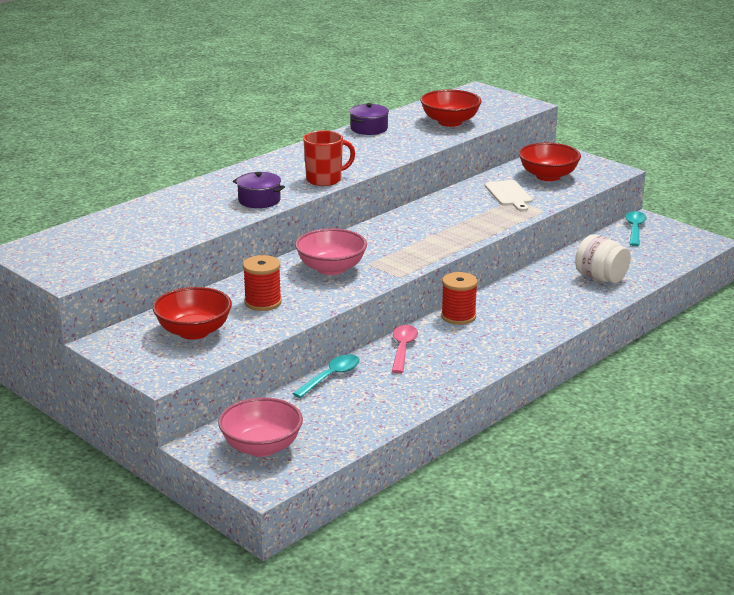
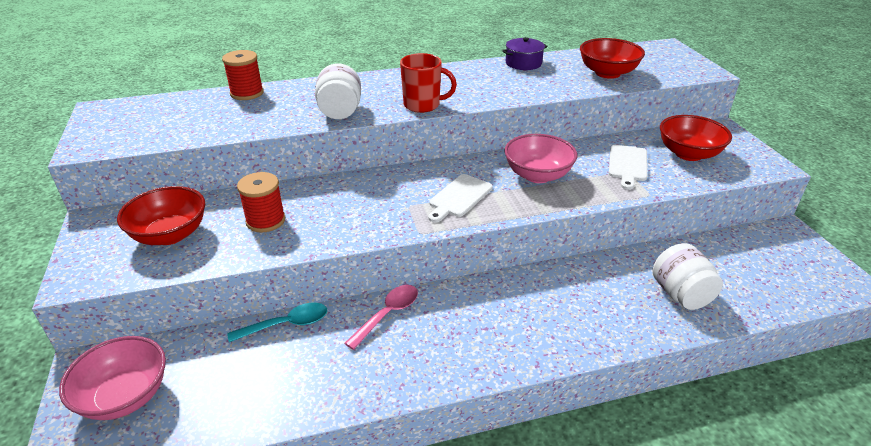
camera: 30 degrees right, 10 degrees up
purple pot [233,172,285,208] -> white jar [315,63,361,119]
pink bowl [295,228,367,275] -> pink bowl moved to [504,134,577,183]
red spool [441,272,478,325] -> red spool moved to [222,50,264,100]
turquoise spoon [625,211,647,246] -> none
none -> white cutting board [428,174,493,222]

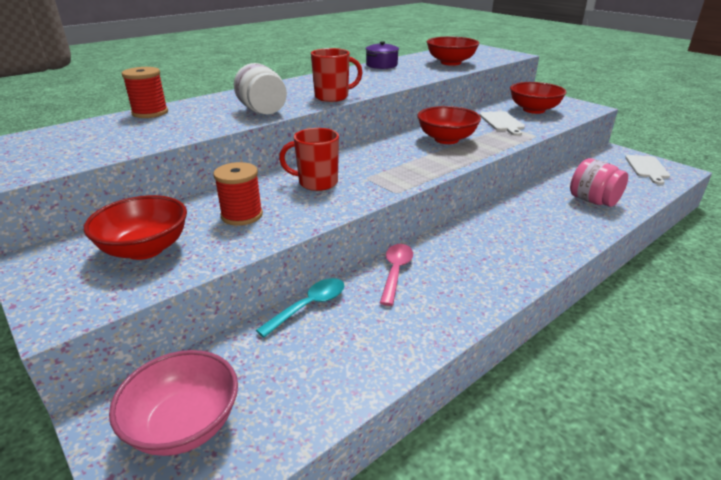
camera: 25 degrees left, 5 degrees down
white cutting board [428,174,493,222] -> white cutting board moved to [625,155,670,185]
pink bowl [504,134,577,183] -> red bowl [417,106,481,144]
white jar [652,243,723,310] -> pink jar [570,158,628,207]
none -> red mug [279,128,339,191]

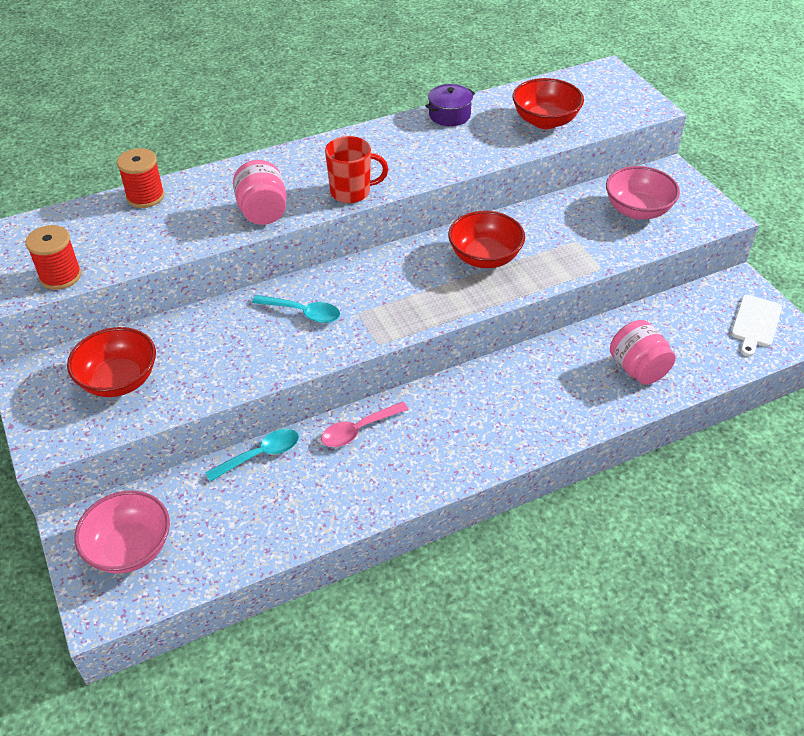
camera: 15 degrees right, 15 degrees up
red spool [213,162,263,226] -> red spool moved to [25,225,81,290]
white jar [234,63,287,115] -> pink jar [233,160,287,225]
red mug [279,128,339,191] -> turquoise spoon [252,295,340,323]
pink spoon [380,244,413,306] -> pink spoon turned 150 degrees counterclockwise [321,402,409,447]
white cutting board [479,111,525,136] -> none
red bowl [510,82,567,114] -> pink bowl [606,166,680,220]

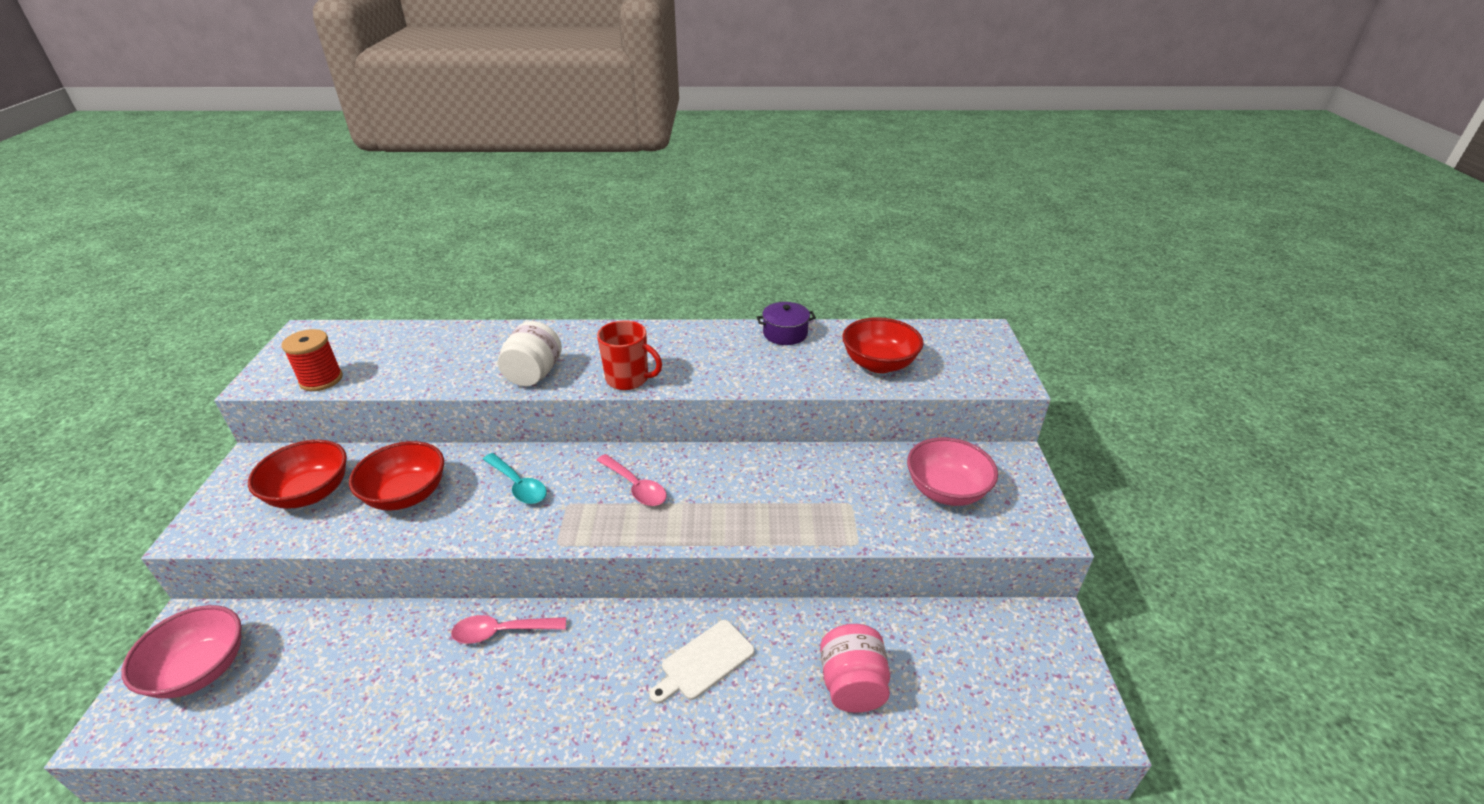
camera: 25 degrees right, 10 degrees down
red spool [117,148,164,208] -> none
turquoise spoon [205,429,299,482] -> none
pink jar [233,160,287,225] -> white jar [497,321,562,386]
red bowl [448,211,525,268] -> red bowl moved to [349,441,444,511]
white cutting board [731,295,782,356] -> white cutting board moved to [650,620,755,704]
none -> pink spoon [597,454,667,506]

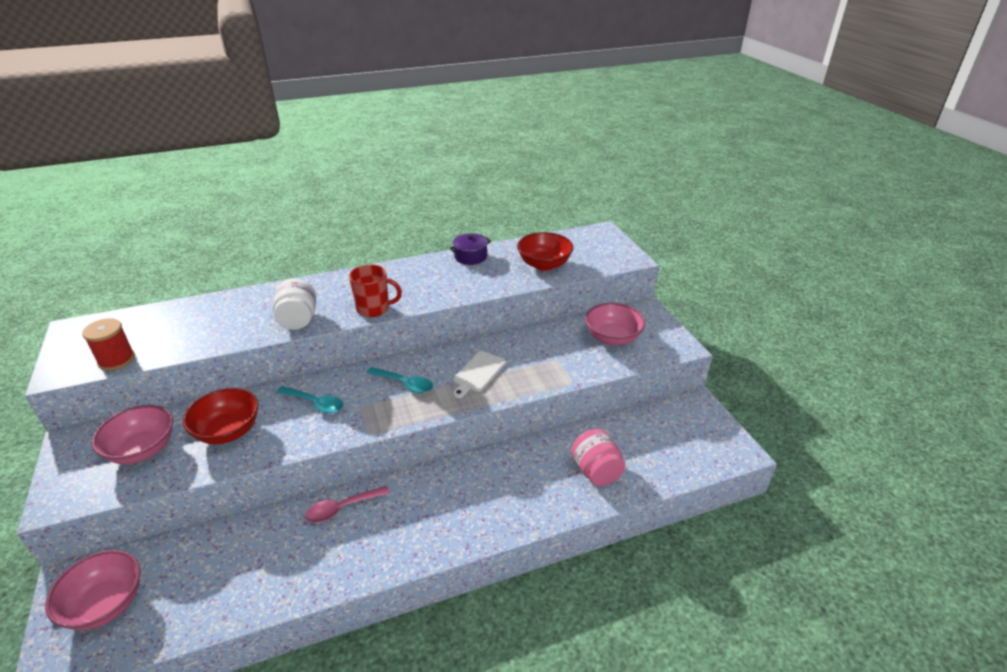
camera: 20 degrees left, 0 degrees up
red bowl [248,440,347,509] -> pink bowl [92,405,173,464]
pink spoon [597,454,667,506] -> turquoise spoon [367,367,433,393]
white cutting board [650,620,755,704] -> white cutting board moved to [453,351,506,398]

